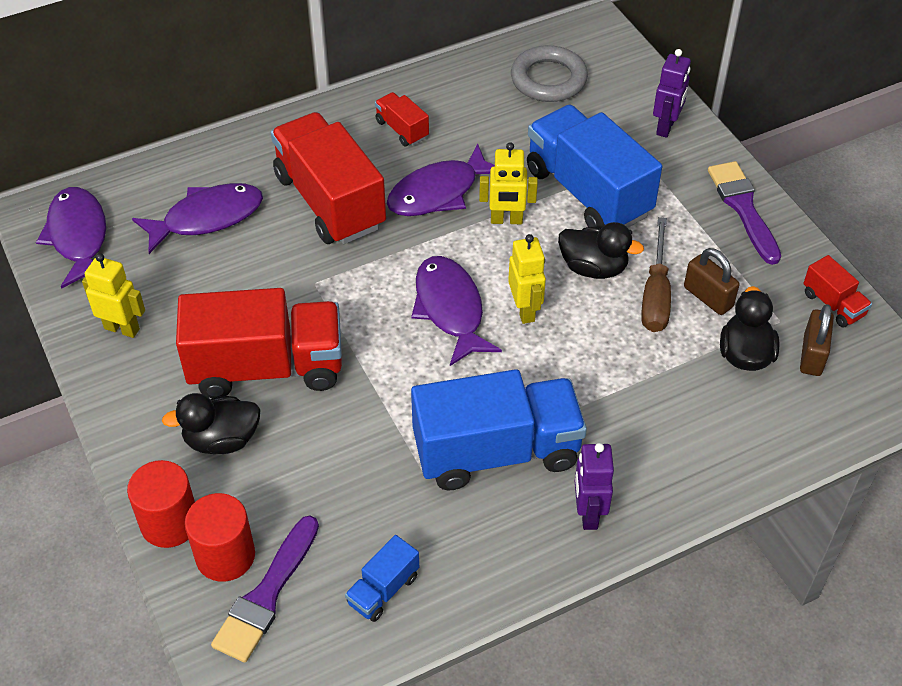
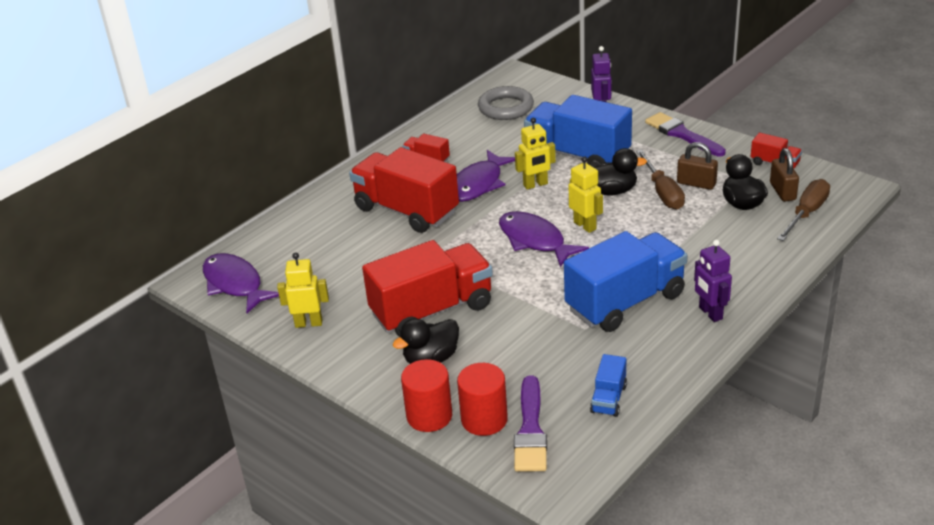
camera: 20 degrees left, 15 degrees down
purple fish [132,183,263,254] -> none
none -> brown screwdriver [777,179,830,241]

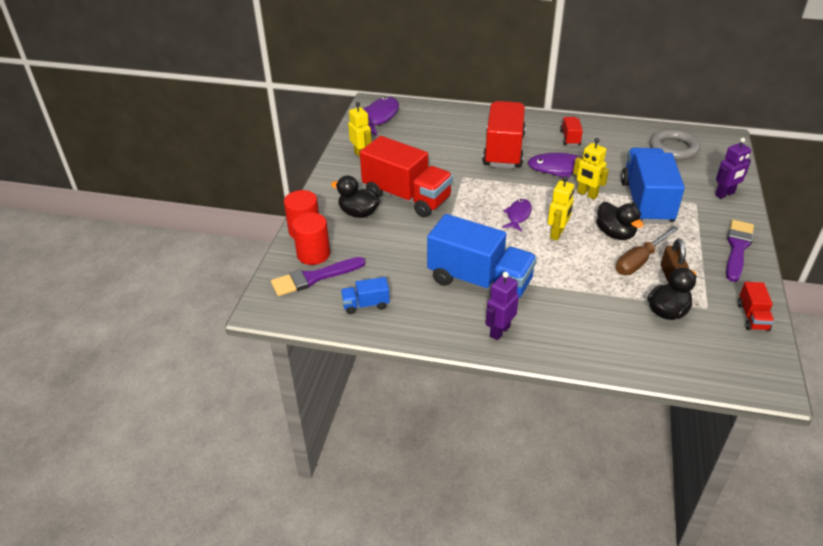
camera: 60 degrees right, 5 degrees up
purple fish [499,211,589,267] -> purple fish [502,199,532,232], size x0.61
brown padlock [770,148,799,202] -> none
brown screwdriver [777,179,830,241] -> none

